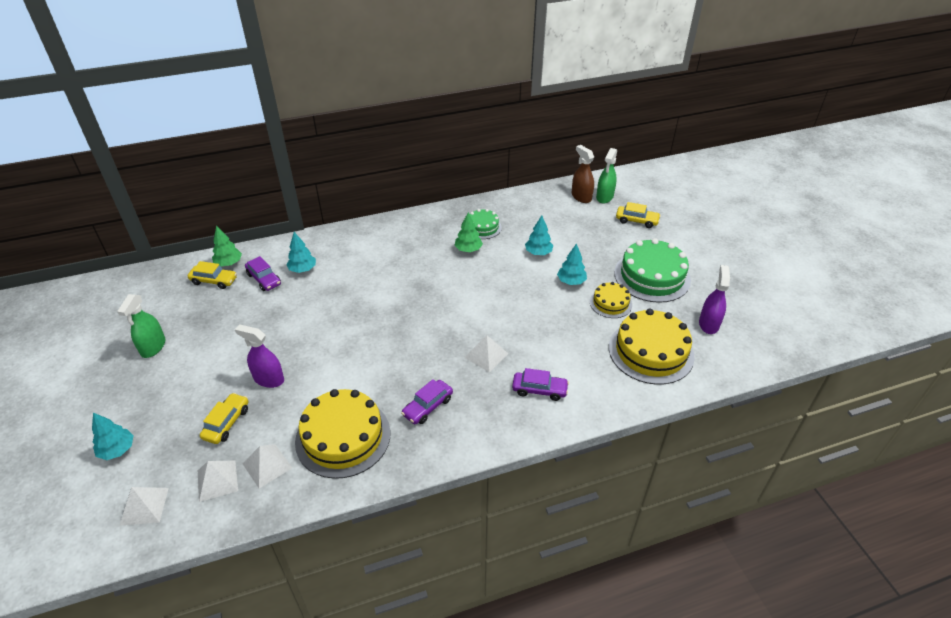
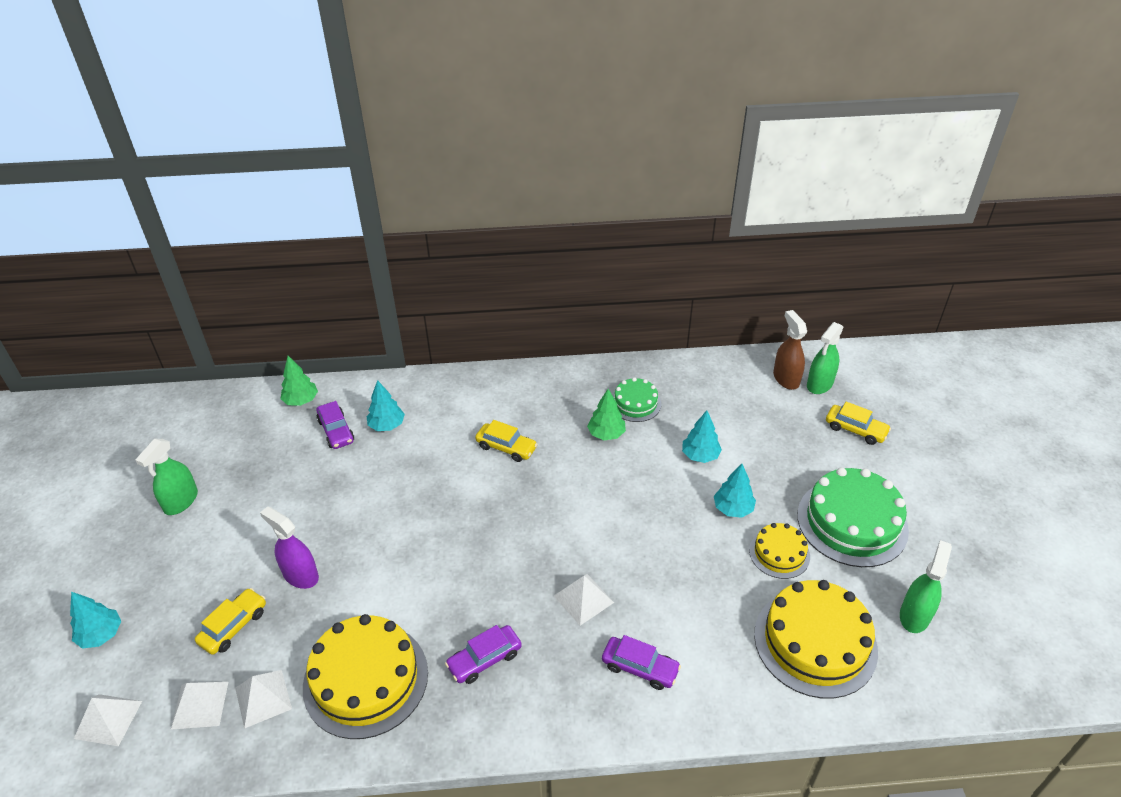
camera: 15 degrees right, 0 degrees up
yellow car [188,261,237,289] -> yellow car moved to [475,420,538,462]
purple spray bottle [699,265,730,334] -> green spray bottle [900,540,952,633]

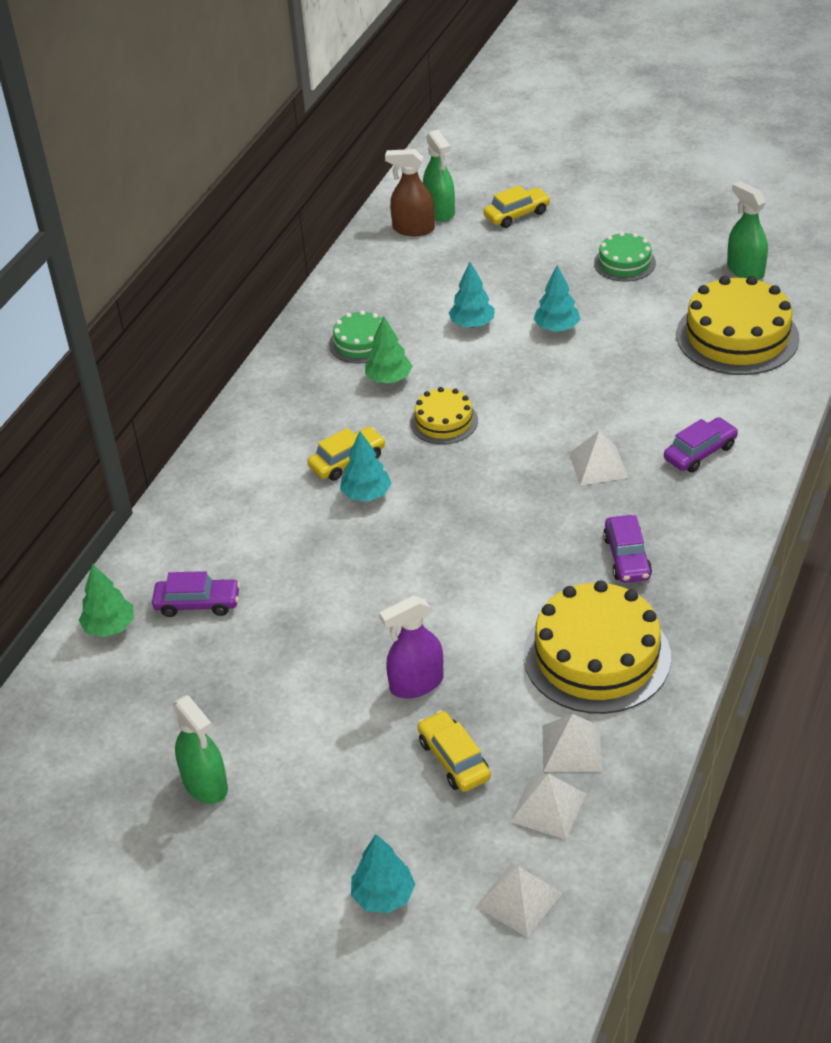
camera: 60 degrees left, 0 degrees up
turquoise tree [366,380,405,431] -> turquoise tree moved to [340,431,392,502]
yellow cake [749,523,810,579] -> yellow cake moved to [410,387,478,444]
green cake [797,467,909,567] -> green cake [594,232,656,281], size x0.54

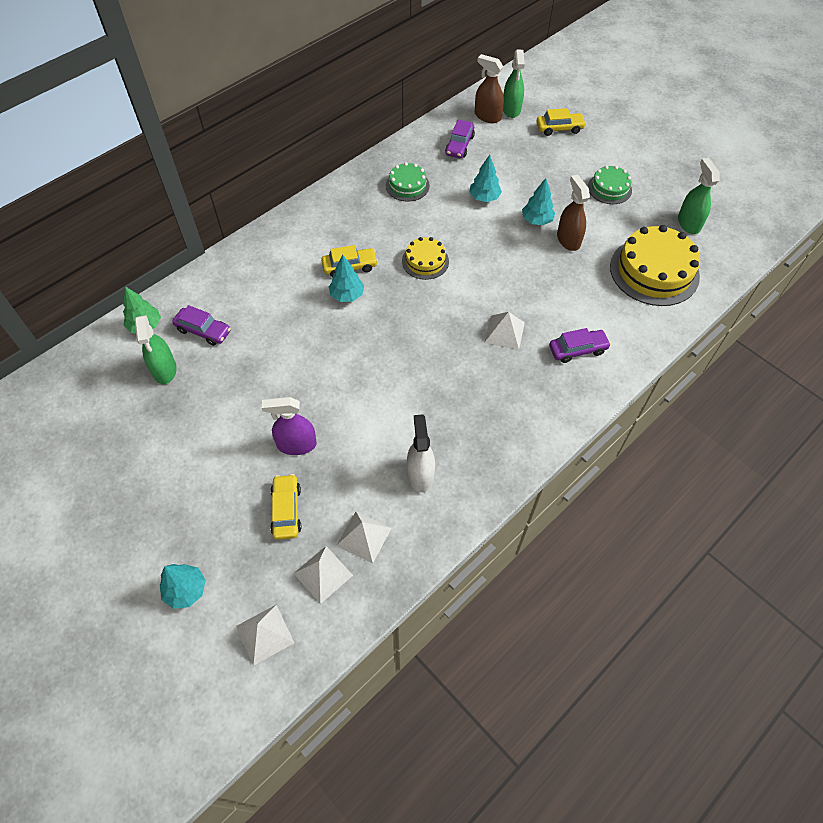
camera: 20 degrees right, 15 degrees up
green spray bottle [172,695,228,804] -> green spray bottle moved to [135,315,177,384]
green tree [365,316,413,383] -> none
yellow cake [524,581,671,714] -> white spray bottle [407,414,435,493]
purple car [603,515,652,583] -> purple car moved to [445,120,475,158]
none -> brown spray bottle [557,175,590,251]

